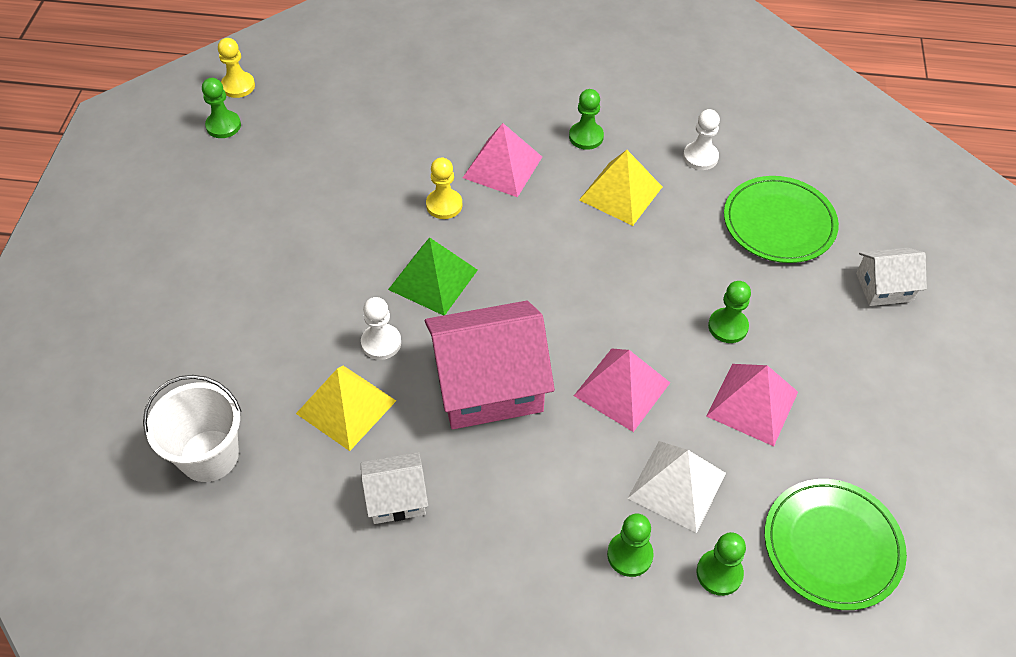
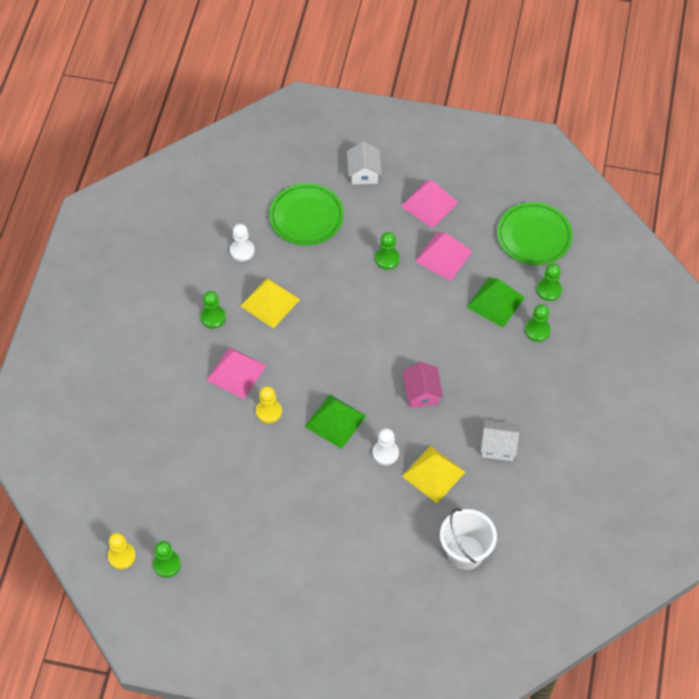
camera: 85 degrees left, 5 degrees up
white house [361,452,428,524] -> white house turned 75 degrees counterclockwise [481,420,519,461]
pink house [425,301,555,429] -> pink house [402,362,443,408], size x0.52
pink pyramid [574,348,670,432] -> pink pyramid moved to [401,180,459,228]
white pyramid [627,441,726,533] -> green pyramid [467,277,525,328]

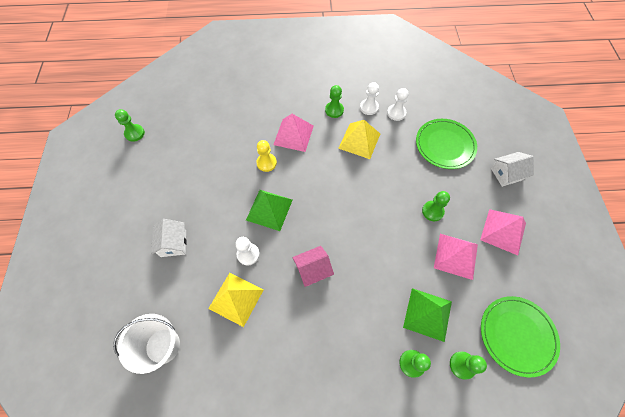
camera: 75 degrees right, 5 degrees up
yellow pawn [108,533,136,569] -> none
white house [481,420,519,461] -> white house moved to [151,219,187,257]
none -> white pawn [360,82,379,115]

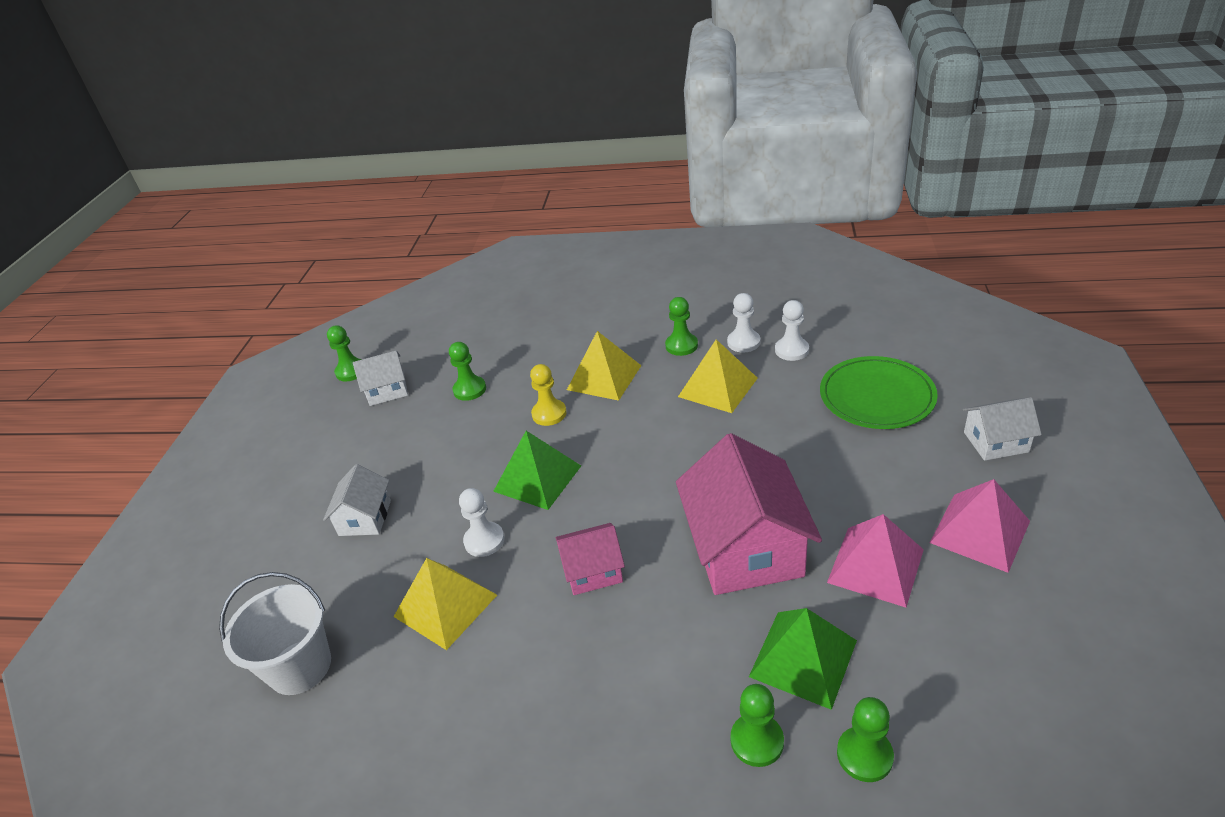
camera: 15 degrees right, 25 degrees down
pink pyramid [273,114,314,152] -> yellow pyramid [567,331,641,401]
green pawn [422,191,450,221] -> green pawn moved to [449,342,486,401]
green plate [481,296,560,377] -> none
none -> white house [353,350,408,406]
none -> pink house [676,433,822,595]

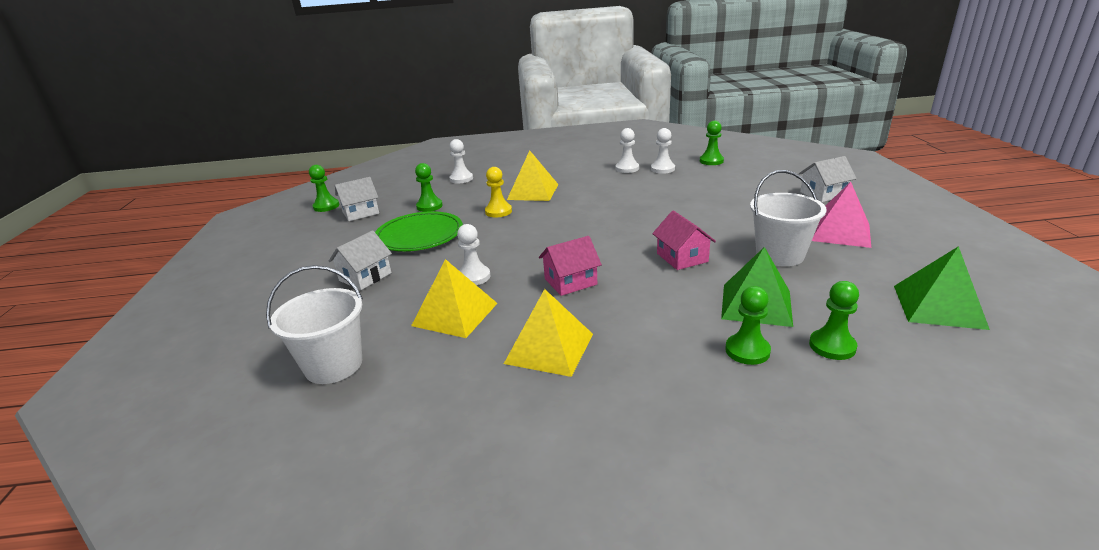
camera: 15 degrees left, 10 degrees down
white house [323,464,391,536] -> white house turned 45 degrees clockwise [329,230,392,290]
green pyramid [493,431,581,510] -> green pyramid moved to [894,246,990,330]
green pawn [665,297,698,356] -> green pawn moved to [700,121,724,165]
pink house [676,433,822,595] -> pink house [652,210,716,270], size x0.52
yellow pyramid [678,339,758,413] -> yellow pyramid moved to [504,289,593,377]
green plate [820,356,938,429] -> green plate moved to [375,211,463,251]
pink pyramid [827,514,924,607] -> white bucket [750,170,827,266]
none -> white pawn [449,139,473,183]

